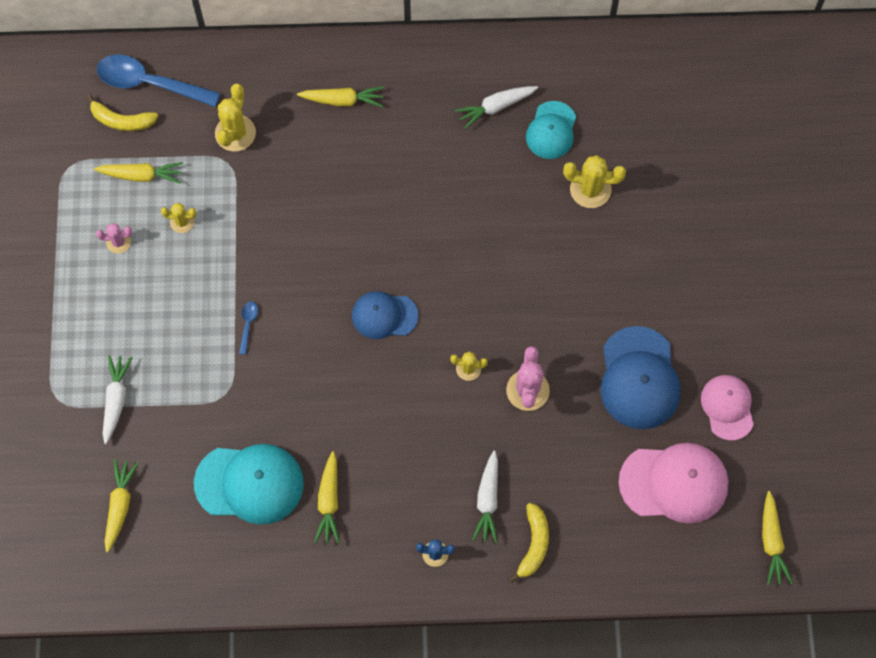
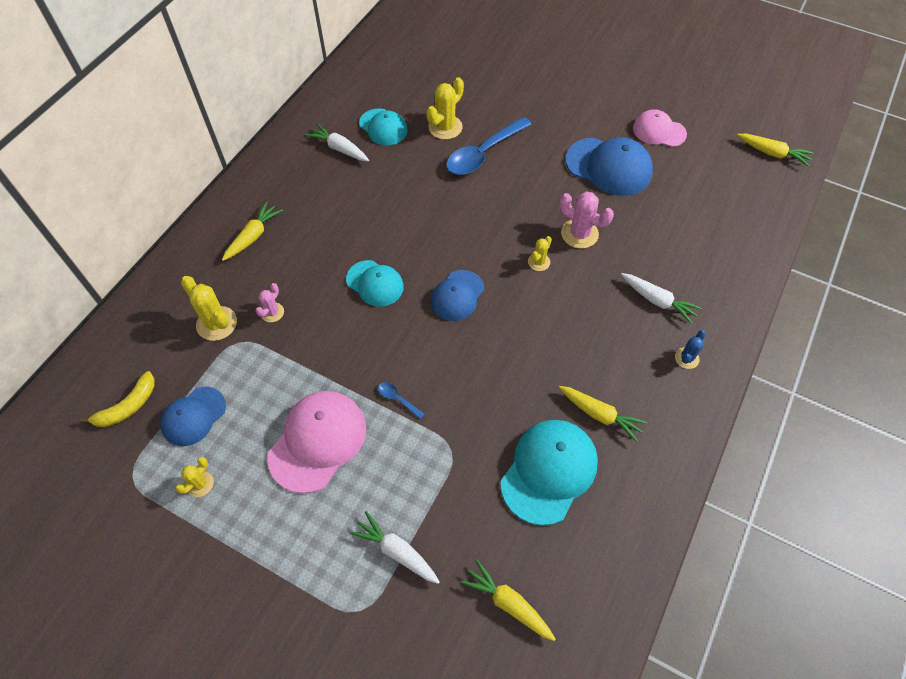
camera: 60 degrees left, 10 degrees down
yellow carrot [94,162,183,184] -> blue cap [160,387,226,446]
pink cactus [96,223,132,253] -> pink cactus moved to [255,283,284,322]
blue spoon [97,54,220,107] -> blue spoon moved to [446,117,532,175]
yellow cactus [161,203,197,233] -> yellow cactus moved to [176,457,214,497]
white carrot [455,86,538,129] -> white carrot turned 120 degrees clockwise [305,123,369,162]
yellow banana [509,503,549,583] -> none
pink cap [619,443,728,524] -> pink cap moved to [267,391,366,494]
none -> turquoise cap [346,260,404,307]

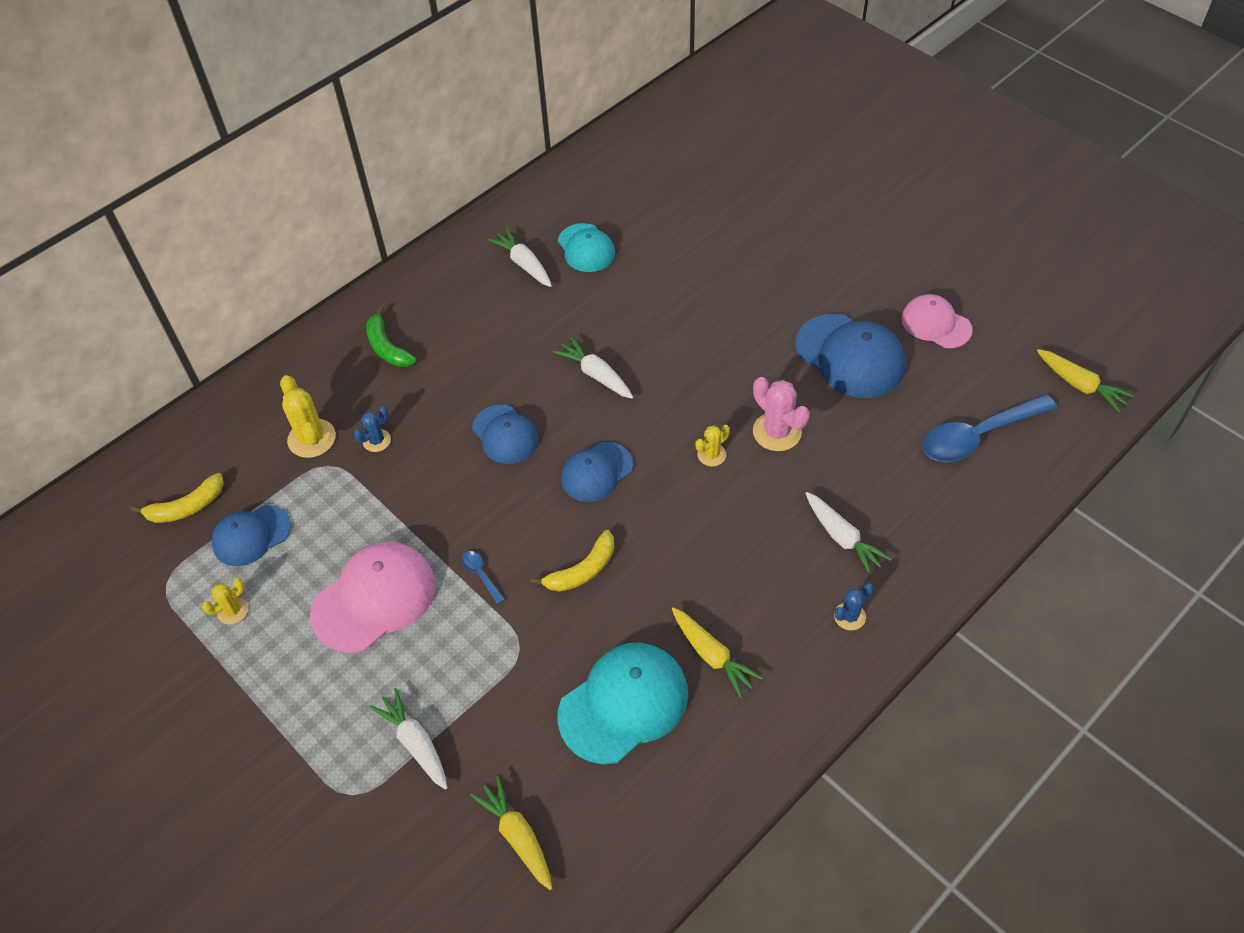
camera: 20 degrees right, 5 degrees down
yellow carrot [222,201,283,261] -> green banana [366,306,416,367]
pink cactus [255,283,284,322] -> blue cactus [354,406,391,452]
turquoise cap [346,260,404,307] -> blue cap [472,405,539,464]
yellow cactus [426,77,464,139] -> none
blue spoon [446,117,532,175] -> blue spoon moved to [922,394,1057,462]
none -> yellow banana [531,530,614,592]
none -> white carrot [553,337,633,399]

